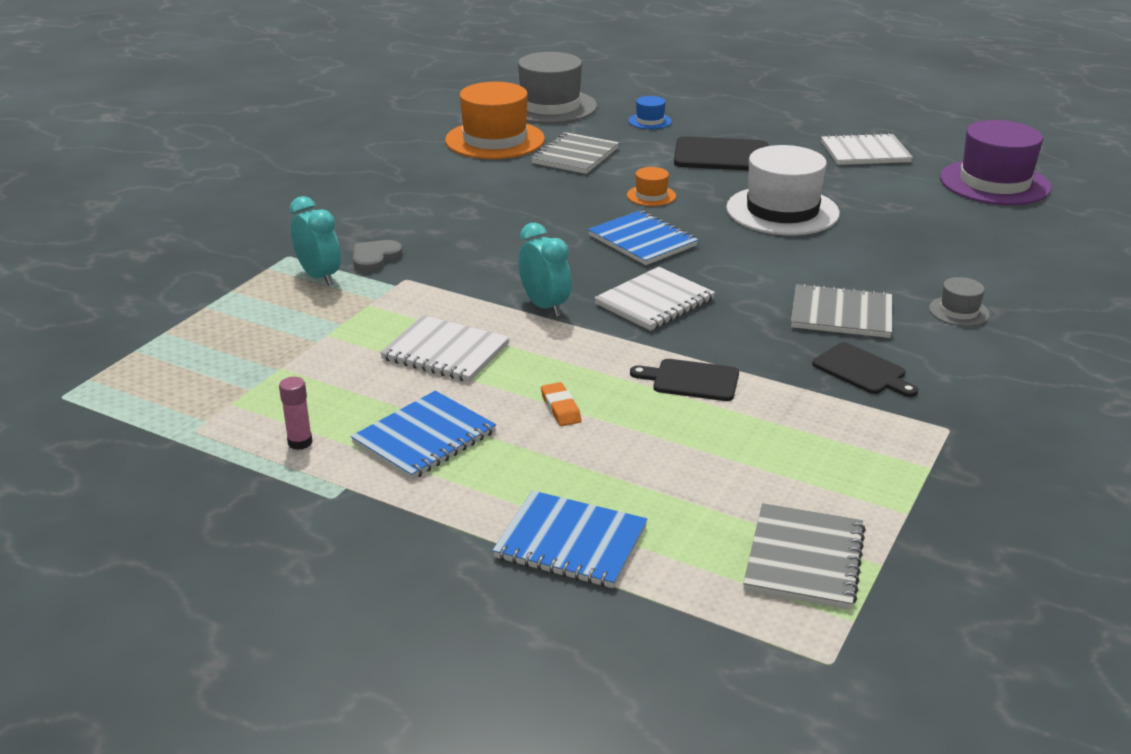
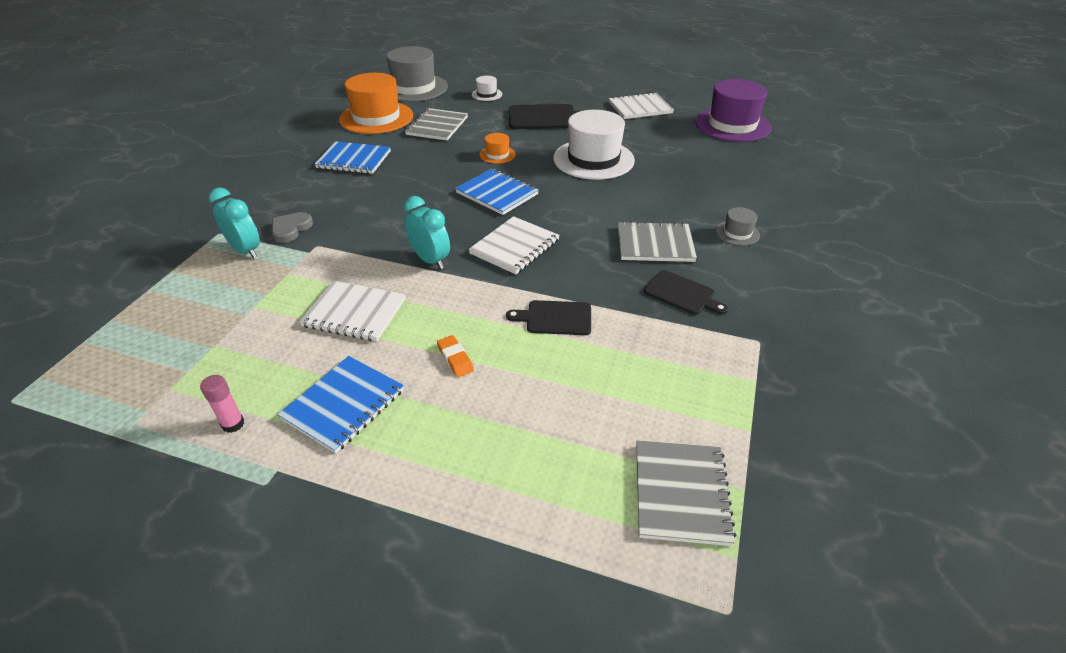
camera: 10 degrees left, 10 degrees up
blue notebook [492,491,648,588] -> blue notebook moved to [315,141,391,174]
blue hat [628,96,672,129] -> white hat [472,76,502,101]

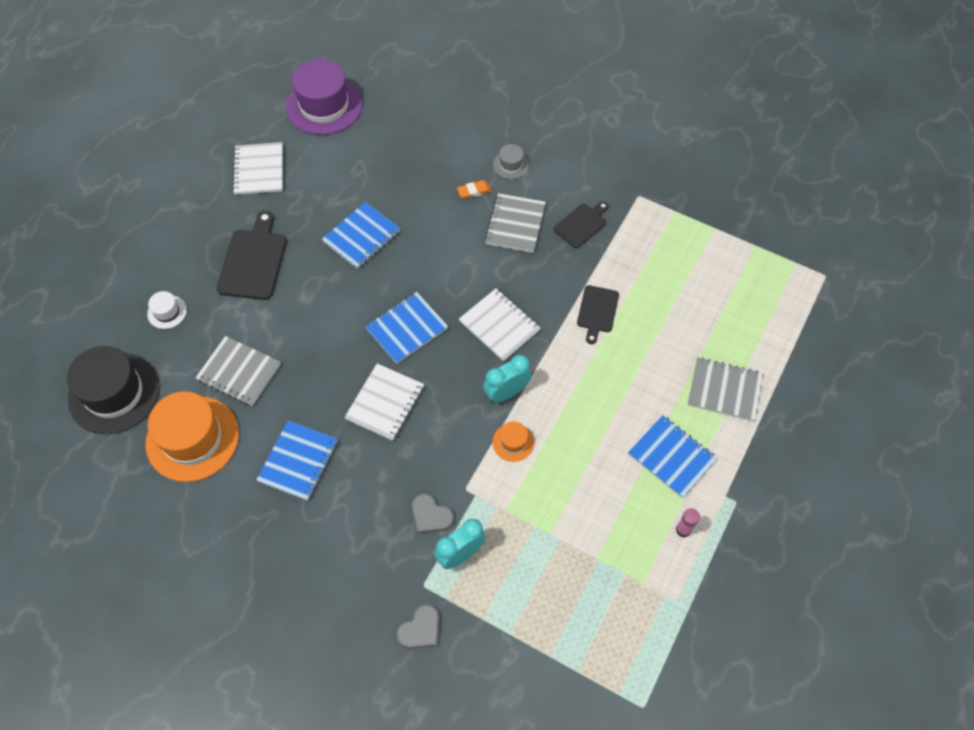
camera: 80 degrees left, 20 degrees up
white notebook [299,281,406,341] -> white notebook moved to [344,364,424,441]
grey hat [386,46,448,102] -> black hat [67,346,160,434]
orange eraser [437,335,474,377] -> orange eraser moved to [457,180,492,199]
orange hat [479,133,516,164] -> orange hat moved to [492,421,534,462]
white hat [553,110,635,180] -> blue notebook [322,202,400,269]
grey notebook [636,440,736,546] -> grey notebook moved to [688,357,763,422]
none -> grey heart [397,604,439,649]

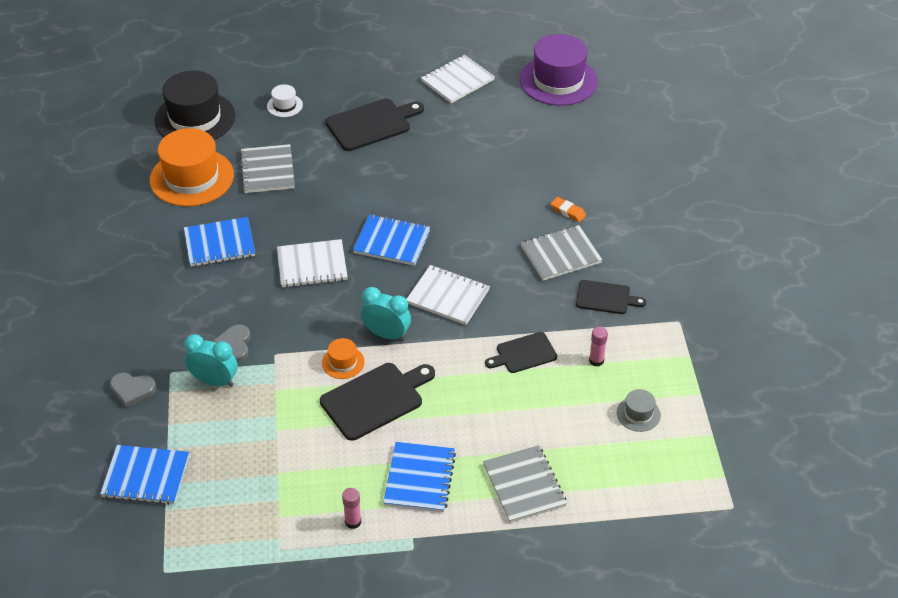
camera: 55 degrees right, 15 degrees down
blue notebook [322,202,400,269] -> blue notebook moved to [100,445,189,505]
white notebook [459,288,541,361] -> white notebook turned 75 degrees counterclockwise [406,265,490,325]
grey hat [493,144,529,179] -> grey hat moved to [617,389,661,432]
none -> black cutting board [320,363,435,441]
none -> pink glue stick [589,327,608,367]

